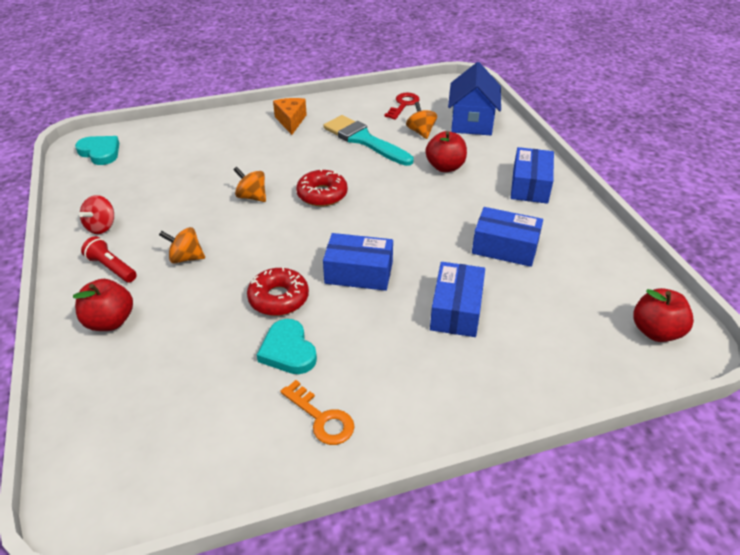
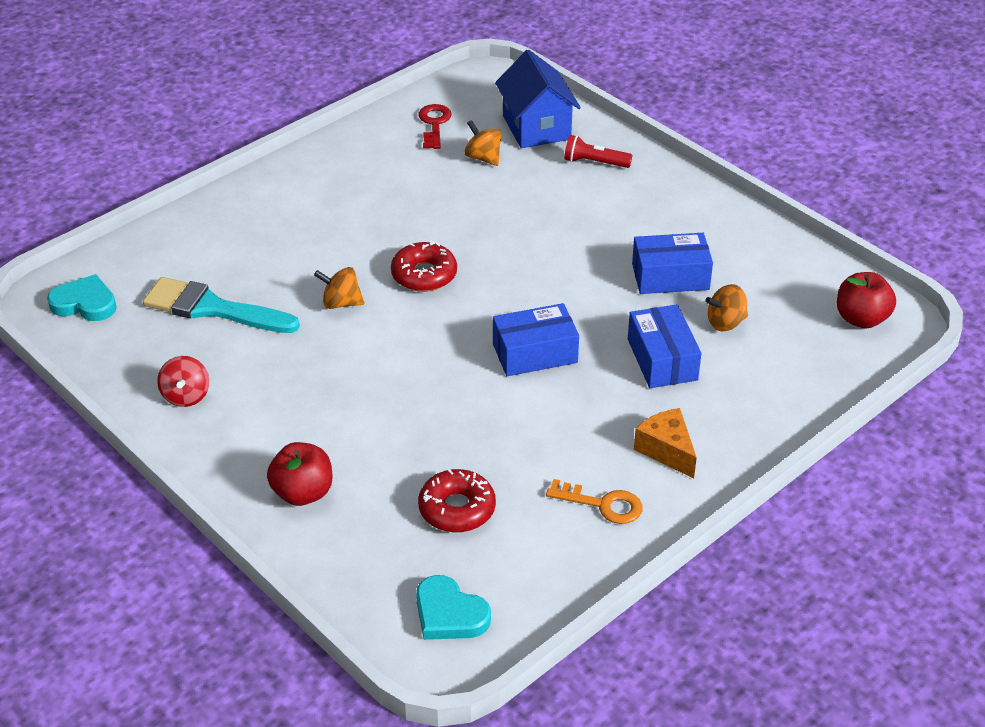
camera: 25 degrees left, 0 degrees up
red flashlight [81,236,137,282] -> red flashlight moved to [564,135,632,168]
orange spinning top [159,227,205,264] -> orange spinning top moved to [705,284,748,331]
red donut [247,267,309,316] -> red donut moved to [418,469,496,533]
turquoise heart [257,319,317,374] -> turquoise heart moved to [416,575,491,640]
orange cheese [273,98,307,135] -> orange cheese moved to [634,408,697,479]
turquoise brush [323,115,414,166] -> turquoise brush moved to [143,277,300,333]
red apple [425,131,467,172] -> none
blue box [511,147,554,204] -> none

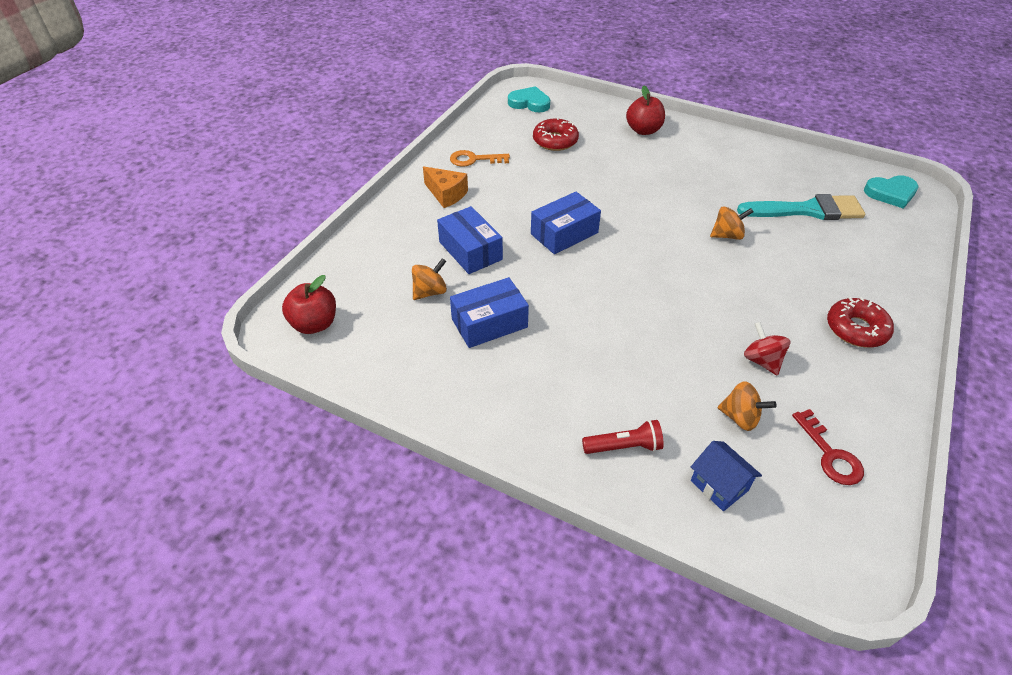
camera: 160 degrees right, 5 degrees up
red spinning top [157,356,209,407] -> red spinning top moved to [744,322,790,375]
red donut [391,241,457,292] -> red donut moved to [827,297,894,348]
blue house [495,50,581,148] -> blue house [691,441,762,511], size x0.58

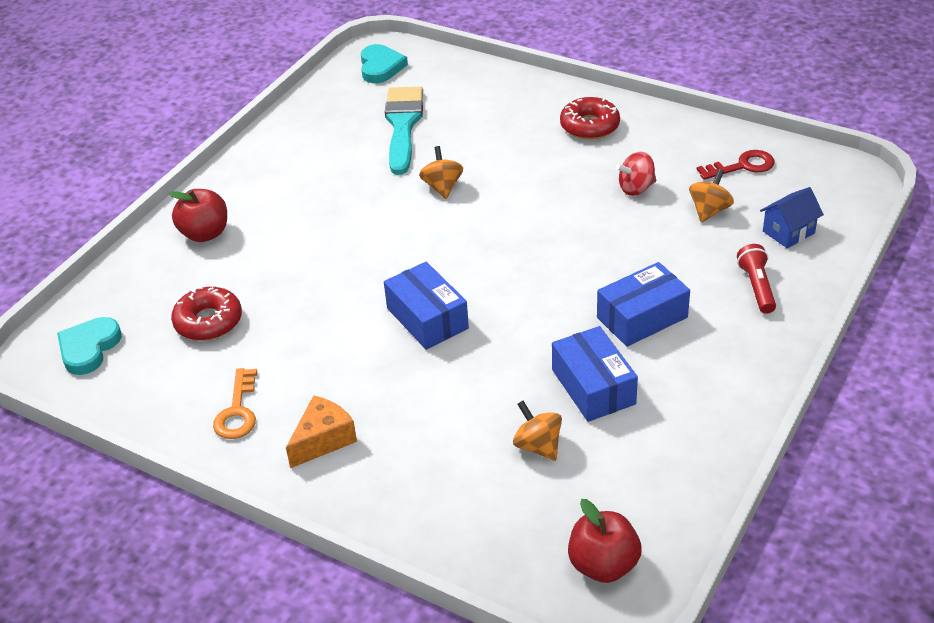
camera: 85 degrees left, 5 degrees down
blue box [437,206,503,274] -> blue box moved to [597,262,690,347]

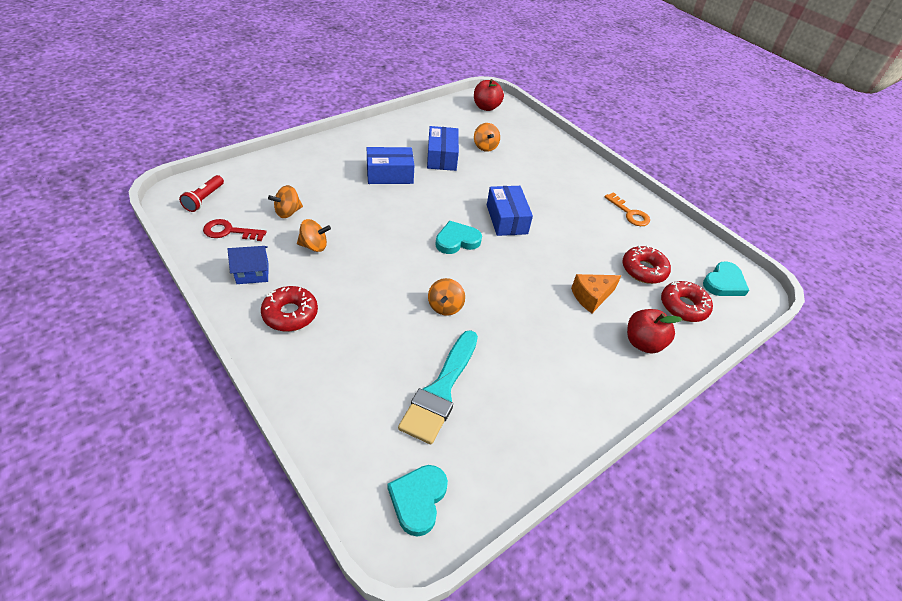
camera: 165 degrees left, 5 degrees up
orange key [213,368,257,439] -> orange key turned 120 degrees clockwise [605,192,650,226]
orange cheese [286,395,357,468] -> orange cheese moved to [571,274,622,313]
red spinning top [616,152,656,196] -> orange spinning top [297,219,331,252]
red flashlight [737,244,776,314] -> red flashlight moved to [179,175,224,212]
blue house [760,187,824,248] -> blue house moved to [228,246,269,284]
none -> turquoise heart [435,221,482,254]
none -> red donut [661,281,713,322]

